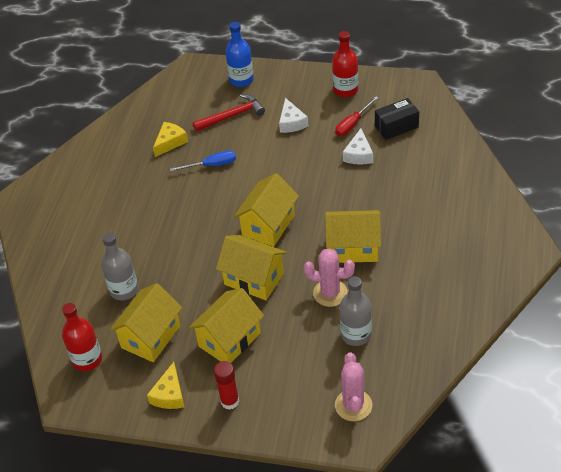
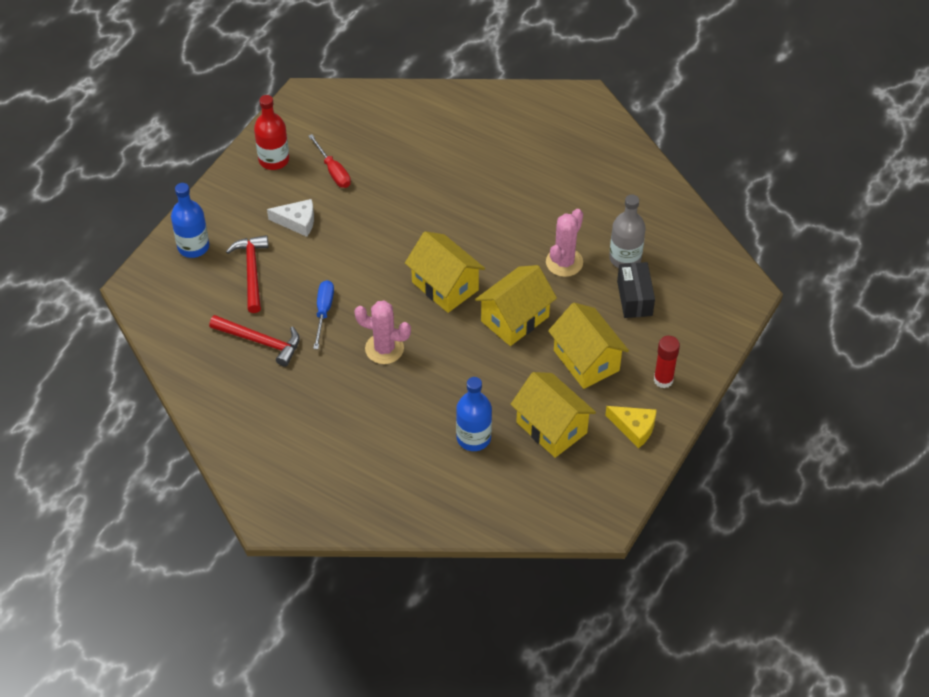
camera: 75 degrees left, 5 degrees up
red bottle [62,303,102,371] -> none
grey bottle [101,232,138,300] -> blue bottle [456,377,492,451]
yellow cheese [153,122,188,157] -> red hammer [209,315,300,367]
yellow house [325,210,381,263] -> none
pink cactus [335,352,372,421] -> pink cactus moved to [354,301,411,364]
white cheese [343,128,373,165] -> none
black box [375,98,419,140] -> black box moved to [617,262,655,318]

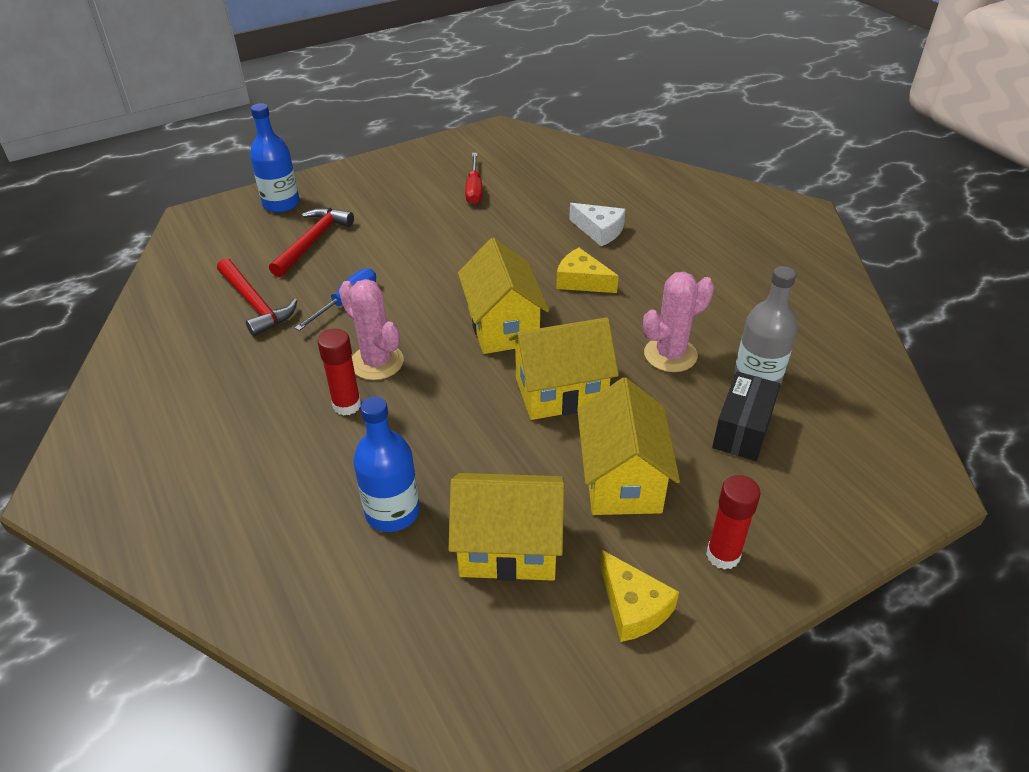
camera: 30 degrees right, 10 degrees down
red bottle [254,95,289,170] -> none
white cheese [267,199,314,237] -> white cheese moved to [569,203,625,246]
yellow house [511,372,596,458] -> yellow house turned 75 degrees counterclockwise [448,473,564,581]
none -> red glue stick [318,329,361,416]
none -> yellow cheese [556,248,619,293]

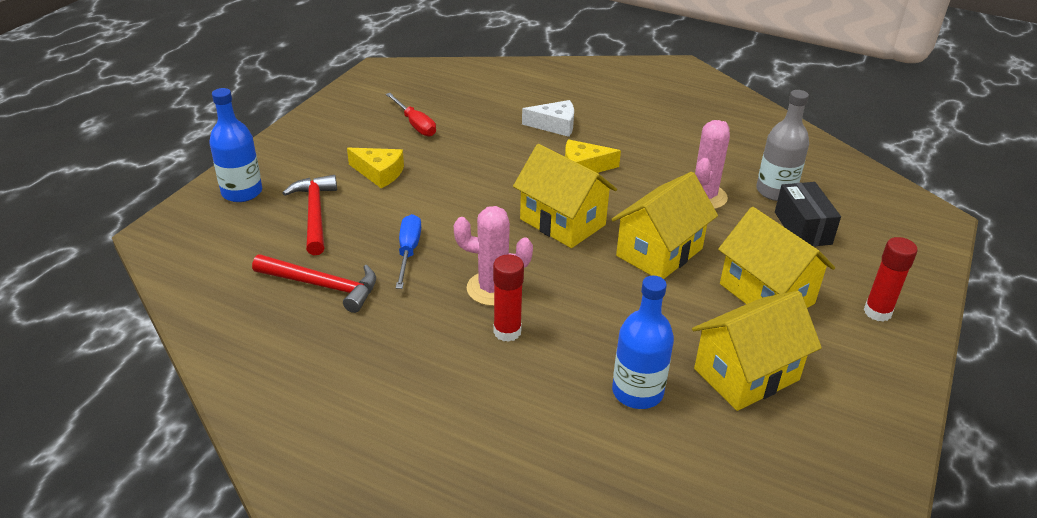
camera: 35 degrees left, 5 degrees down
yellow cheese [600,550,679,642] -> yellow cheese moved to [347,148,404,188]

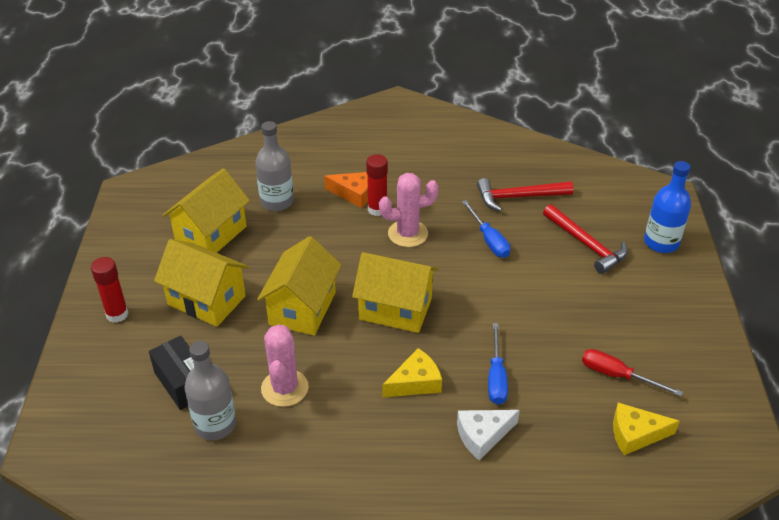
camera: 155 degrees right, 5 degrees up
yellow cheese [347,148,404,188] -> yellow cheese moved to [613,403,680,455]
blue bottle [612,276,674,409] -> grey bottle [255,121,294,211]
none -> orange cheese [324,172,368,208]
none -> blue screwdriver [488,323,508,405]

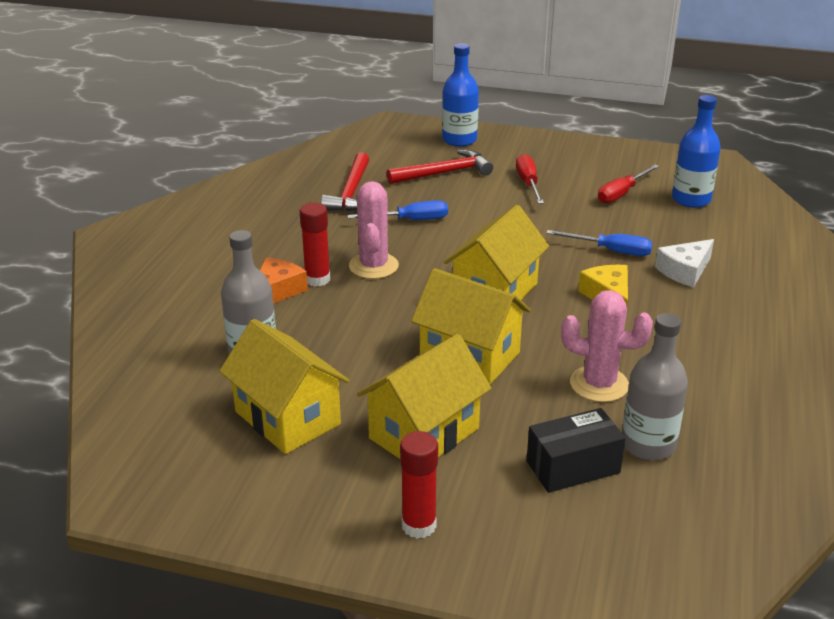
camera: 75 degrees left, 10 degrees down
white cheese [457,410,520,460] -> white cheese turned 60 degrees clockwise [655,239,714,287]
yellow cheese [613,403,680,455] -> blue bottle [672,95,721,208]
none -> red screwdriver [516,154,544,204]

